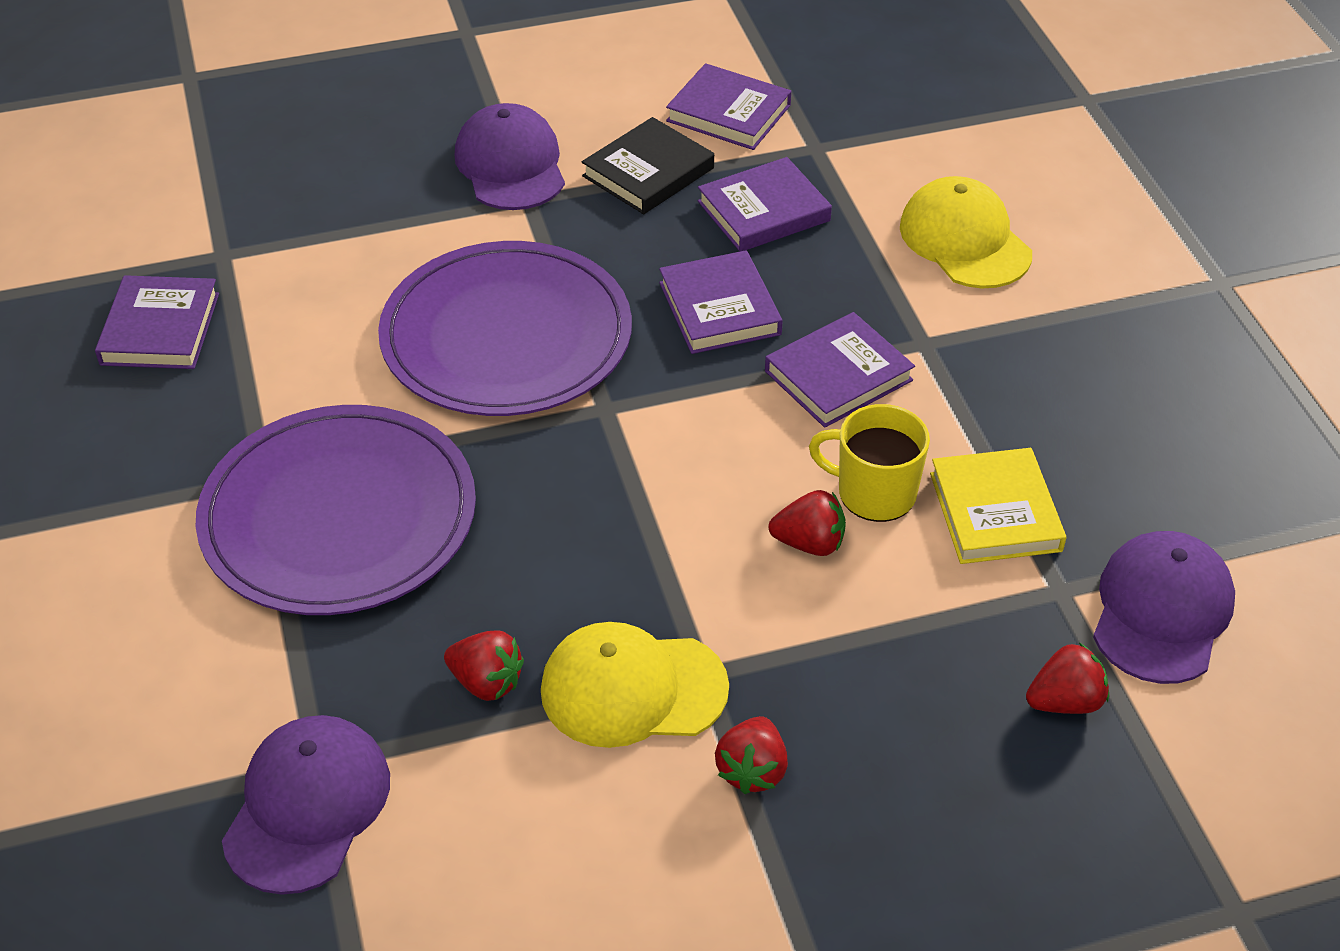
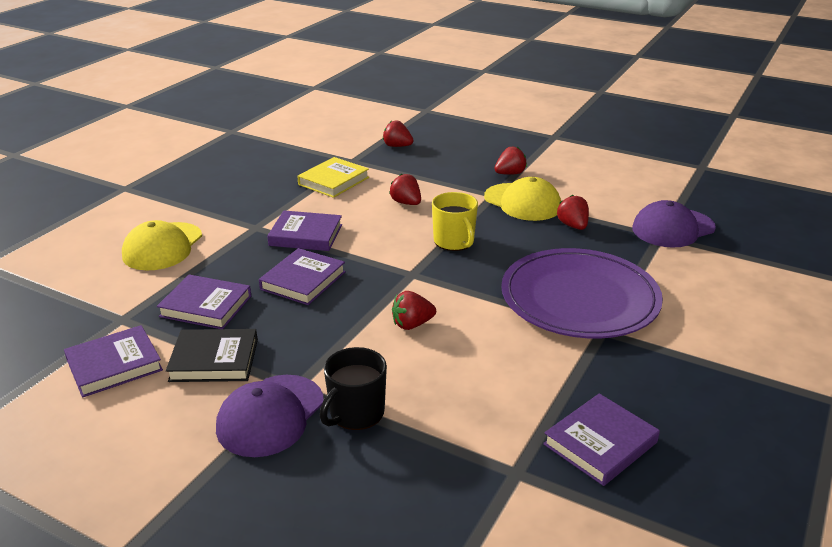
camera: 135 degrees left, 15 degrees down
purple plate [378,241,632,416] -> red strawberry [392,291,436,330]
purple book [666,63,792,150] -> purple book turned 75 degrees clockwise [64,325,163,398]
yellow mug [809,404,930,522] -> yellow mug moved to [432,192,478,251]
purple cap [1093,531,1235,684] -> none
none -> black mug [320,347,387,430]

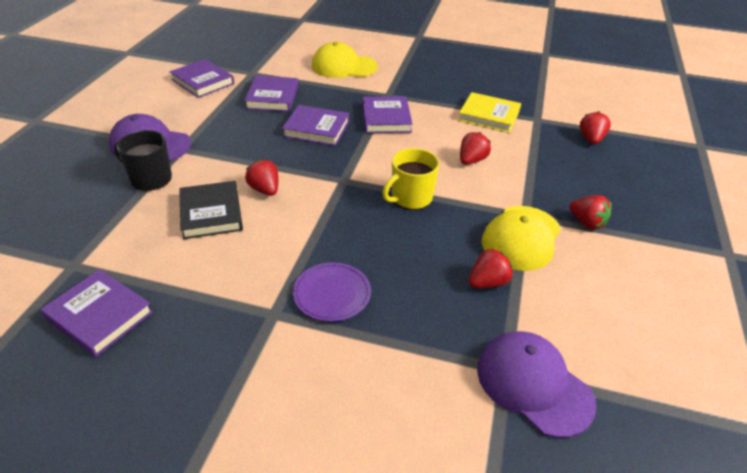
camera: 75 degrees right, 10 degrees up
black book [166,329,258,382] -> black book moved to [179,181,243,239]
purple plate [501,248,663,338] -> purple plate [293,262,371,322], size x0.46

